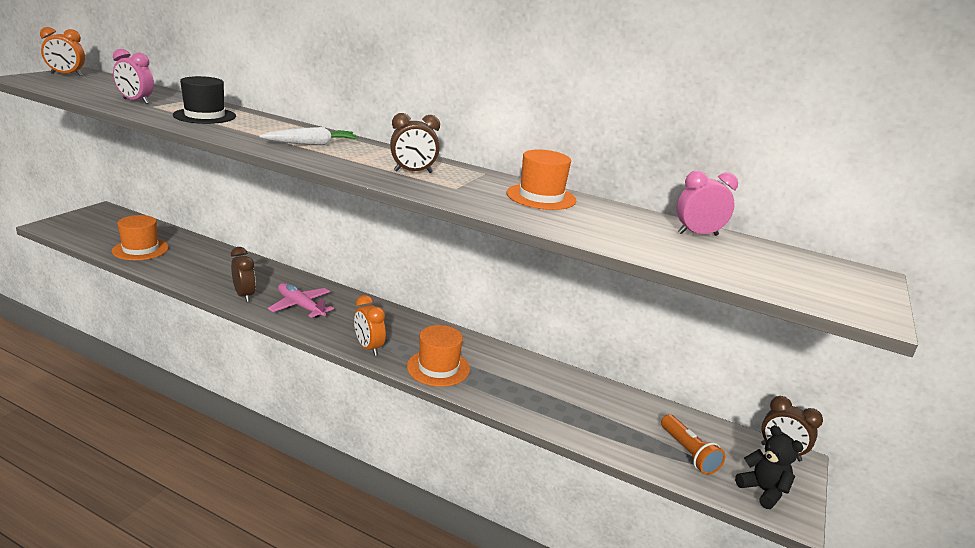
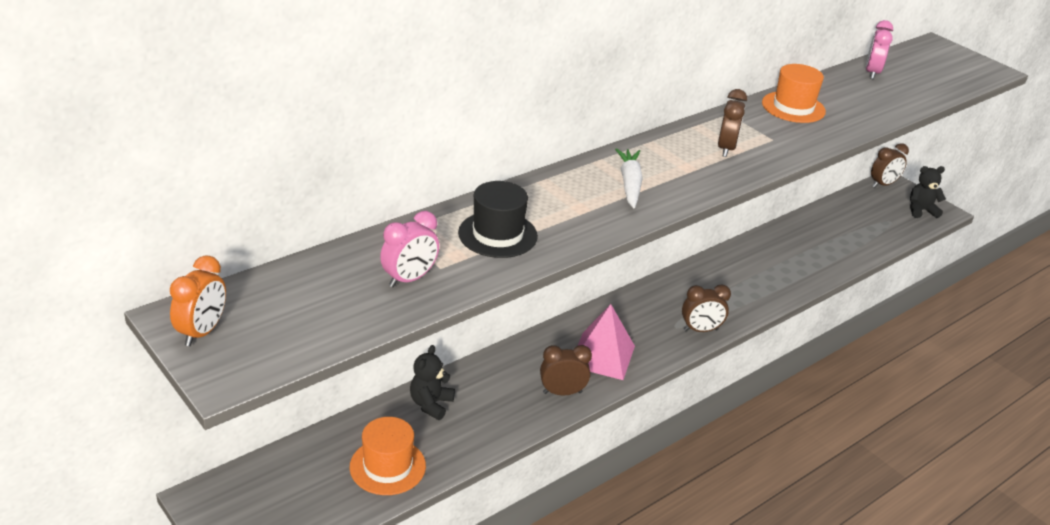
camera: 65 degrees left, 10 degrees up
pink plane [268,283,334,318] -> pink pyramid [578,304,635,380]
orange clock [354,295,386,356] -> brown clock [682,285,731,332]
orange hat [407,325,470,387] -> none
orange flashlight [661,414,726,475] -> none
none -> black teddy bear [410,345,455,420]

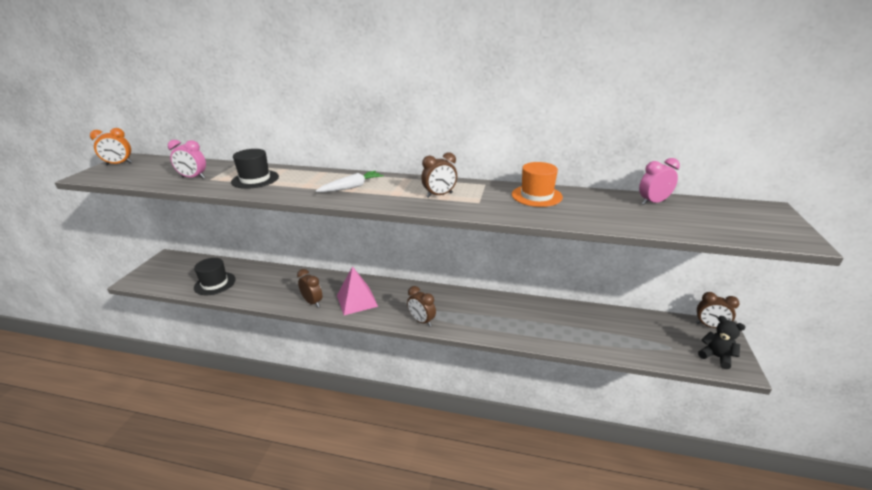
camera: 55 degrees right, 5 degrees down
orange hat [350,417,426,495] -> black hat [194,258,236,295]
black teddy bear [410,345,455,420] -> none

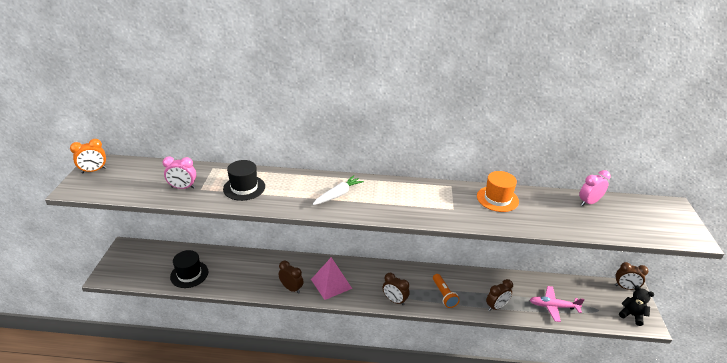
camera: 10 degrees left, 5 degrees up
brown clock [421,152,457,198] -> brown clock moved to [486,279,513,311]
none -> orange flashlight [433,274,460,308]
none -> pink plane [530,286,585,322]

